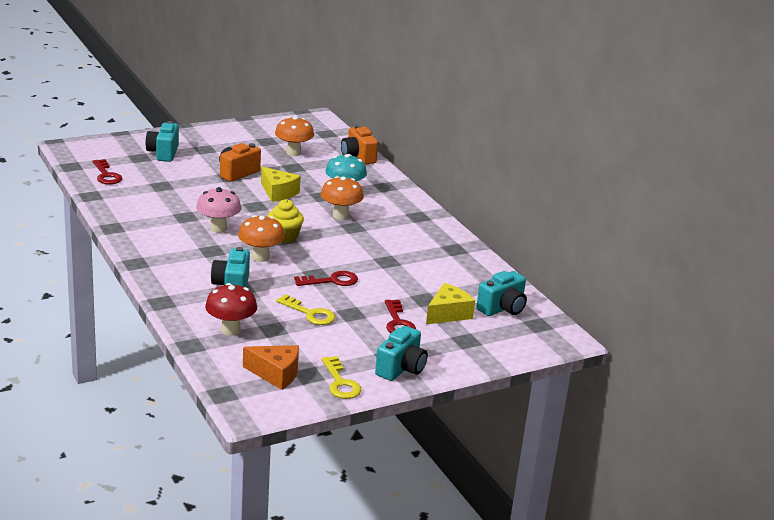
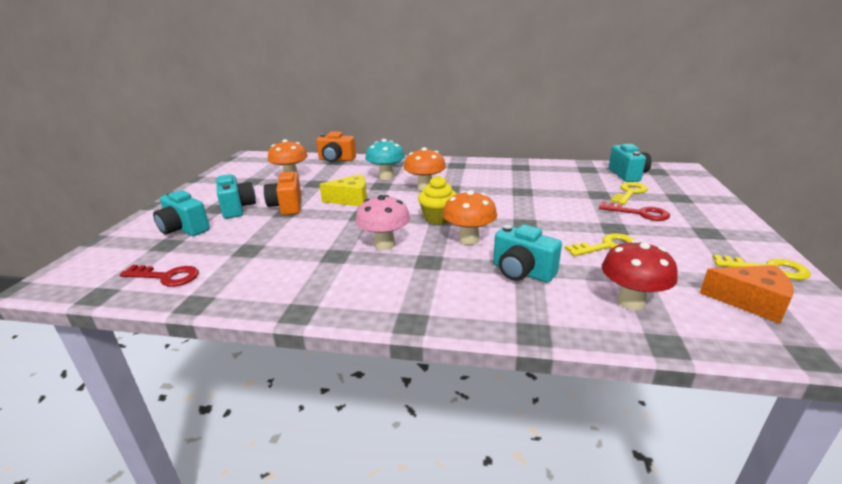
camera: 50 degrees left, 0 degrees up
orange cheese [243,345,299,390] -> orange cheese turned 60 degrees clockwise [700,265,794,324]
red key [294,271,358,286] -> none
turquoise camera [375,326,428,381] -> turquoise camera moved to [216,174,256,219]
yellow cheese [426,283,475,324] -> yellow key [611,182,648,205]

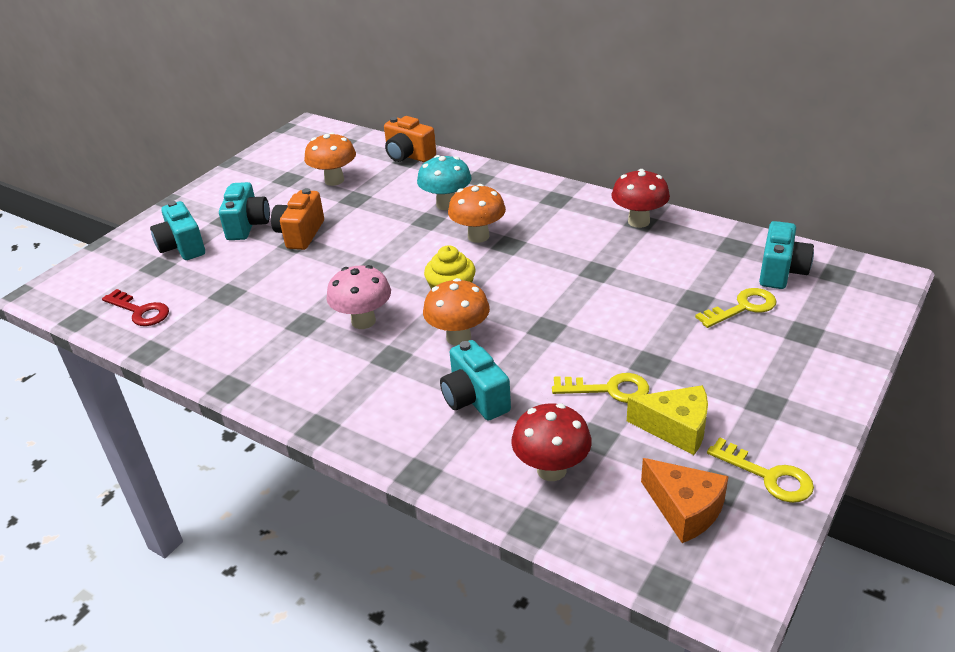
camera: 25 degrees right, 10 degrees up
yellow cheese [320,174,367,206] -> yellow cheese moved to [627,385,708,455]
red key [599,202,670,221] -> none
none -> red mushroom [611,169,670,228]

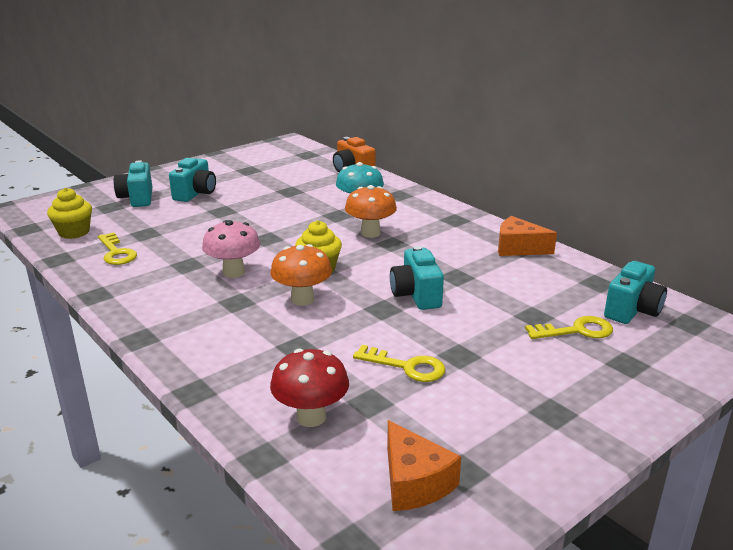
camera: 15 degrees right, 10 degrees down
red key [102,289,169,326] -> yellow cupcake [47,188,92,239]
orange camera [271,188,324,250] -> none
orange mushroom [304,132,356,186] -> none
turquoise camera [440,340,511,420] -> turquoise camera moved to [390,246,444,310]
red mushroom [611,169,670,228] -> orange cheese [498,216,557,256]
yellow cheese [627,385,708,455] -> none
yellow key [707,437,814,503] -> yellow key moved to [98,232,137,265]

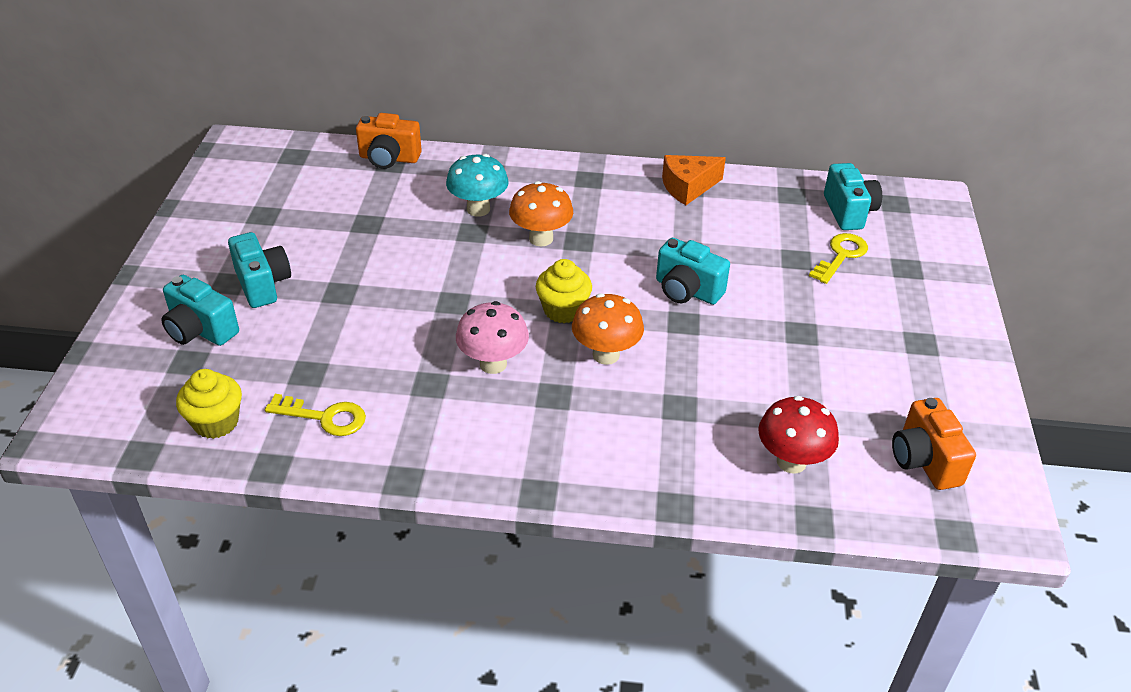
camera: 45 degrees left, 15 degrees up
yellow key [353,345,445,382] -> none
orange cheese [387,420,461,511] -> orange camera [892,398,976,490]

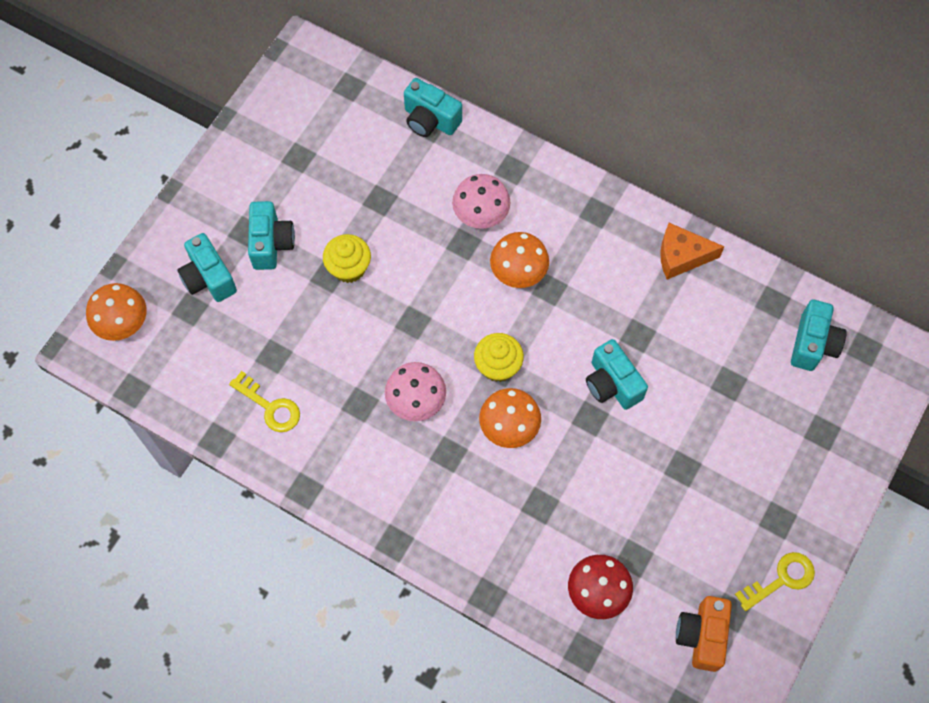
camera: 25 degrees right, 25 degrees up
yellow cupcake [176,369,242,439] -> yellow cupcake moved to [323,234,371,283]
orange camera [356,113,422,169] -> turquoise camera [404,78,462,137]
turquoise mushroom [446,154,509,217] -> pink mushroom [452,174,511,229]
yellow key [809,233,868,284] -> yellow key moved to [735,552,815,611]
none -> orange mushroom [86,283,147,341]

